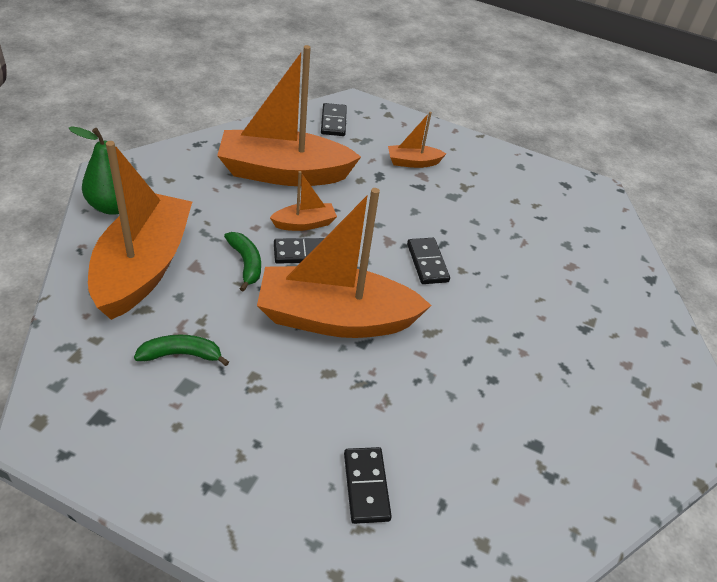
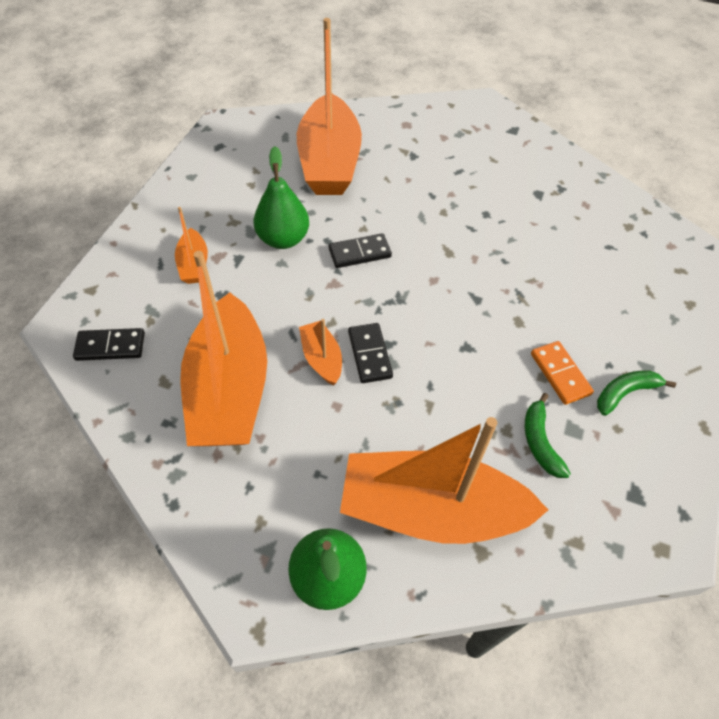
camera: 90 degrees left, 10 degrees up
green banana [224,232,261,292] -> green banana moved to [597,370,676,416]
orange boat [257,188,432,338] -> orange boat moved to [297,18,362,195]
black domino [344,447,392,524] -> none
none -> green pear [254,146,309,249]
none -> orange domino [531,341,594,405]

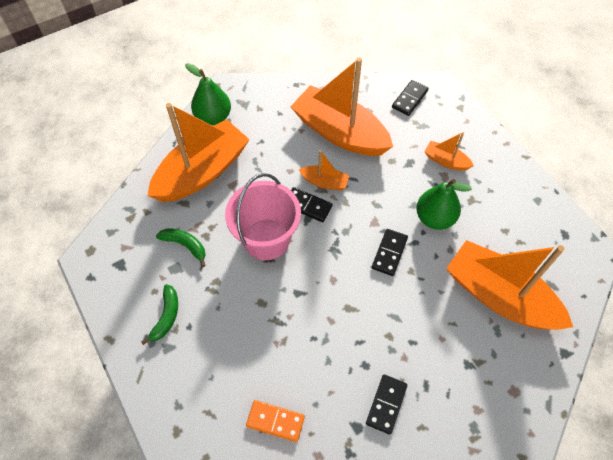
camera: 130 degrees right, 5 degrees up
orange domino [531,341,594,405] -> orange domino moved to [246,400,305,442]
none -> pink bucket [225,173,301,260]
none -> black domino [366,375,407,435]

